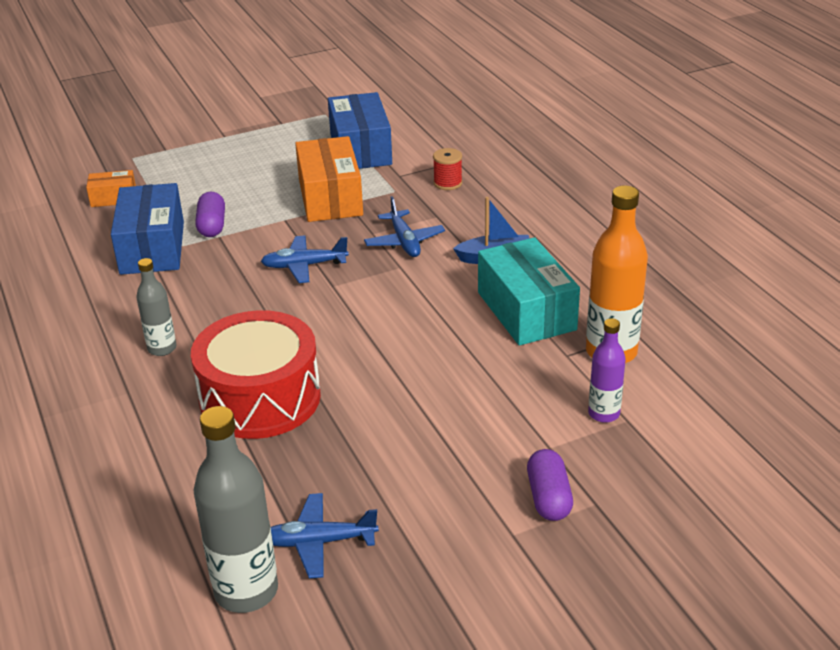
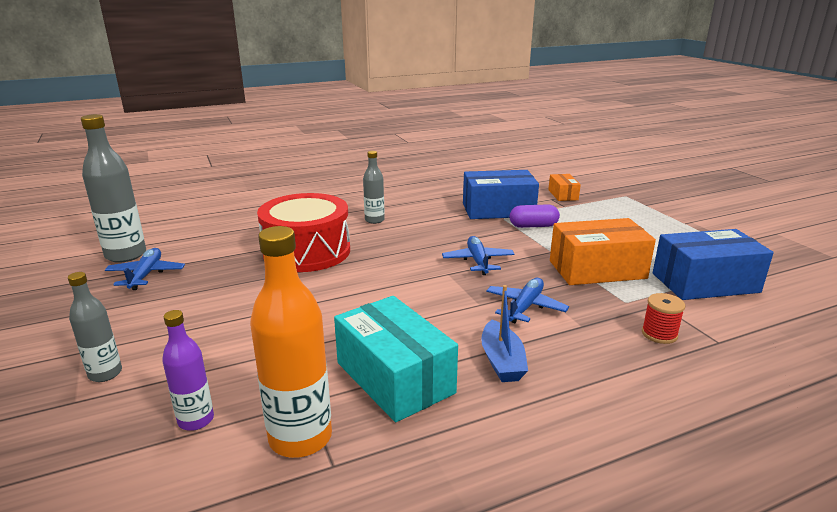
camera: 90 degrees right, 10 degrees down
blue plane [364,196,445,257] -> blue plane turned 135 degrees clockwise [486,278,569,323]
turquoise box [478,237,580,346] -> turquoise box turned 75 degrees clockwise [334,296,458,422]
purple capsule [527,449,573,521] -> grey bottle [68,272,122,382]

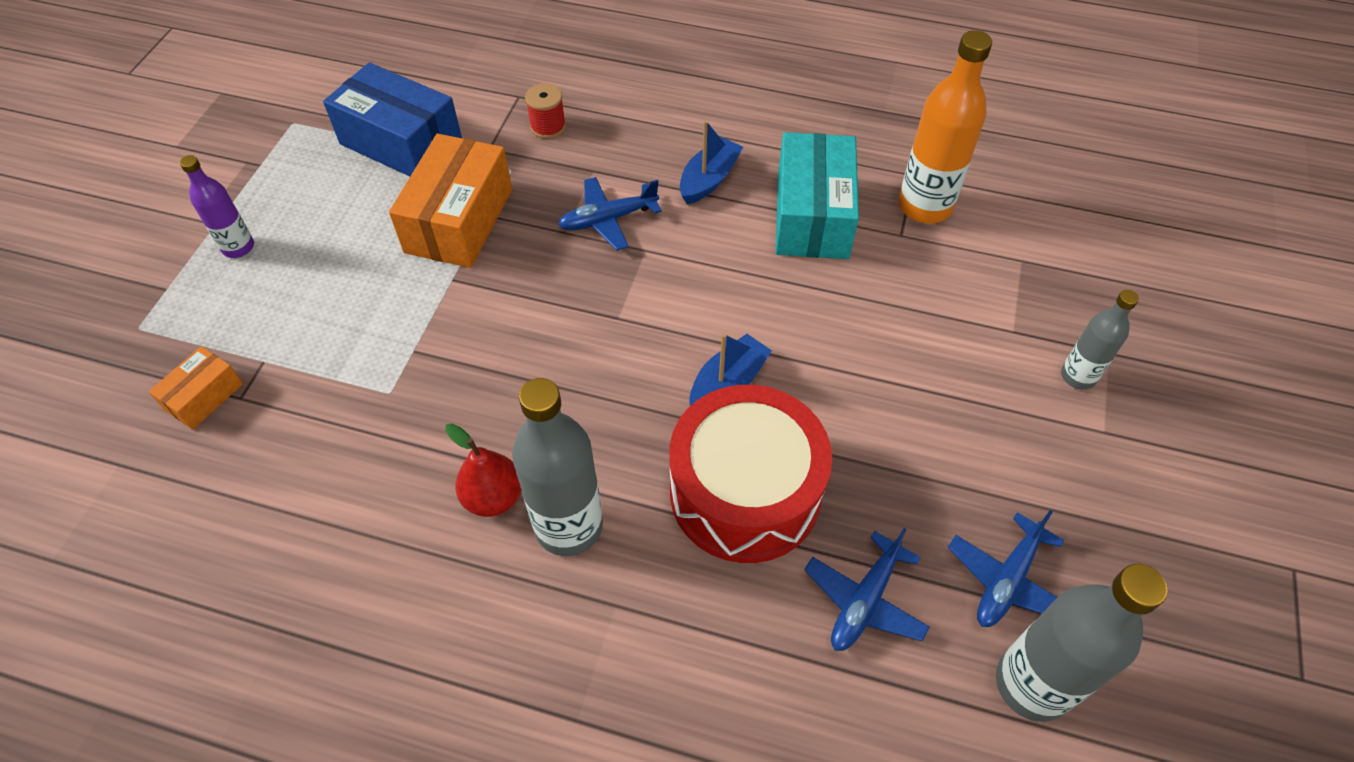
camera: 140 degrees left, 30 degrees up
purple bottle [162,310,214,431] -> purple bottle moved to [180,155,254,258]
grey bottle [363,151,385,224] -> grey bottle [512,378,603,556], size x1.74
blue plane [442,236,515,275] -> blue plane moved to [804,528,930,651]
blue box [463,170,539,219] -> none
purple capsule [510,204,560,228] -> none
orange box [550,218,656,285] -> orange box turned 75 degrees clockwise [389,134,512,268]
none -> red pear [445,423,521,517]
none -> blue boat [689,333,772,406]

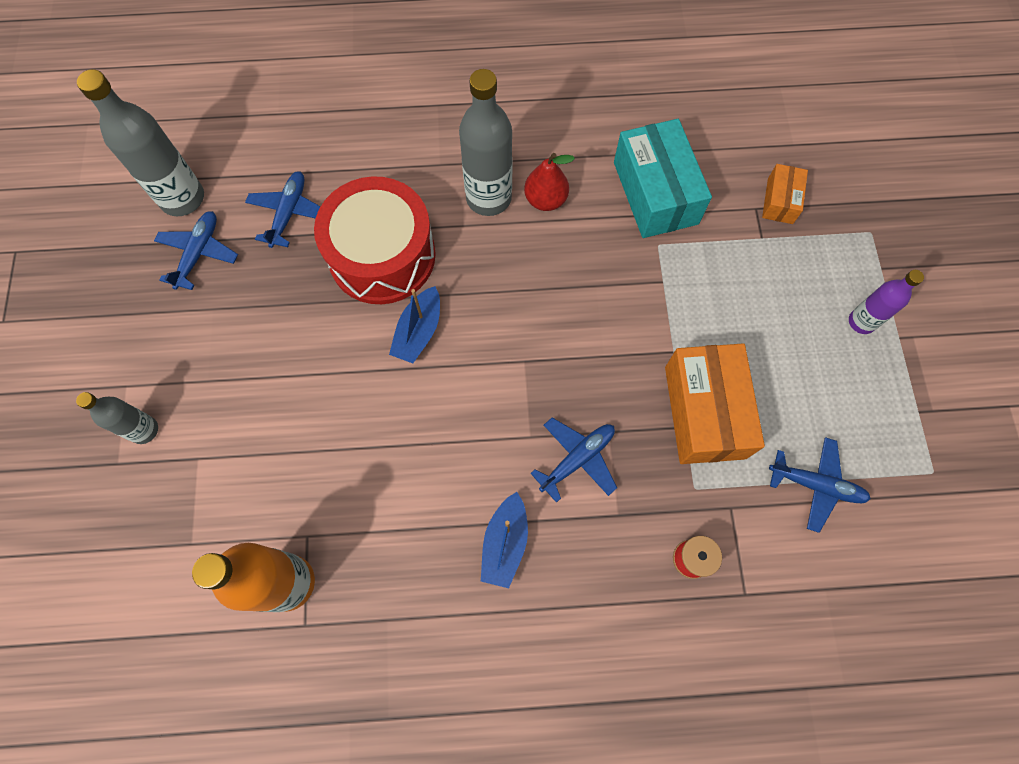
camera: 160 degrees right, 15 degrees up
blue box [323,62,462,176] -> blue plane [769,437,871,533]
turquoise box [776,132,859,259] -> turquoise box moved to [614,119,712,238]

